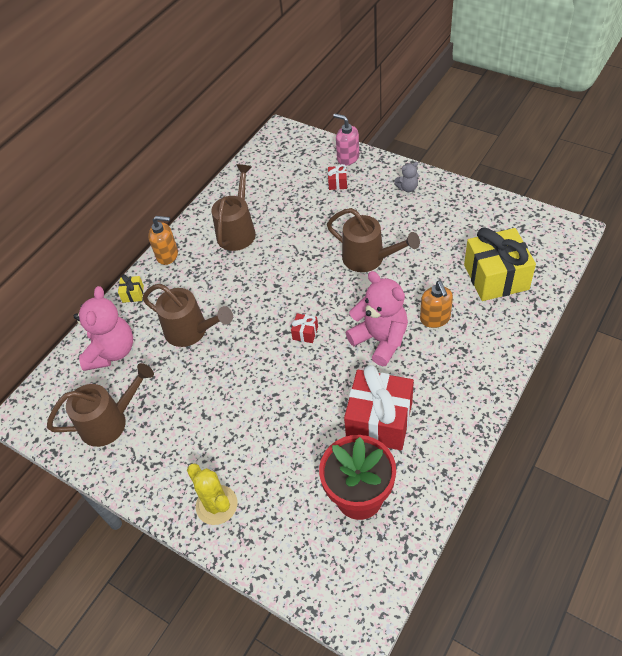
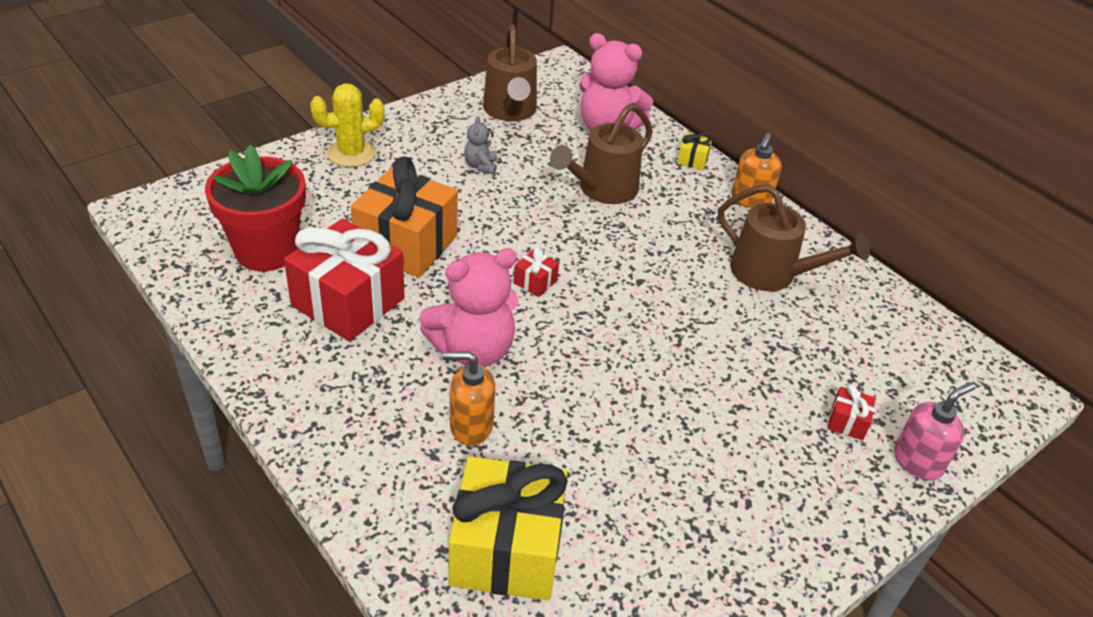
camera: 100 degrees right, 10 degrees down
brown watering can [327,208,420,272] -> none
grey teddy bear [394,162,419,192] -> grey teddy bear moved to [464,116,497,174]
none -> orange gift [351,156,458,278]

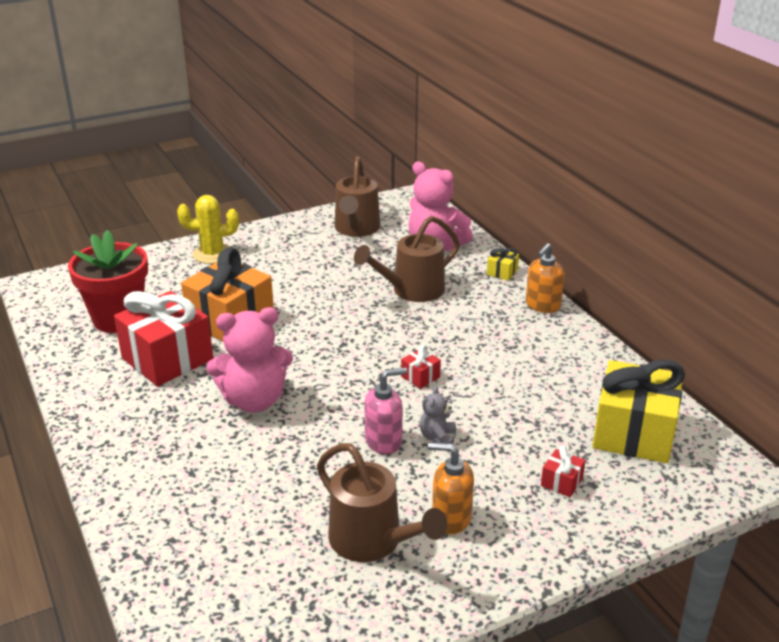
camera: 15 degrees right, 10 degrees down
orange soap dispenser [442,352,495,446] -> orange soap dispenser moved to [428,442,474,534]
yellow gift [449,456,568,600] -> yellow gift moved to [593,359,685,463]
grey teddy bear [464,116,497,174] -> grey teddy bear moved to [420,386,456,444]
red gift [514,246,559,297] -> red gift moved to [401,345,441,389]
brown watering can [718,185,870,291] -> brown watering can moved to [317,443,447,562]
pink soap dispenser [894,382,975,481] -> pink soap dispenser moved to [364,367,407,454]

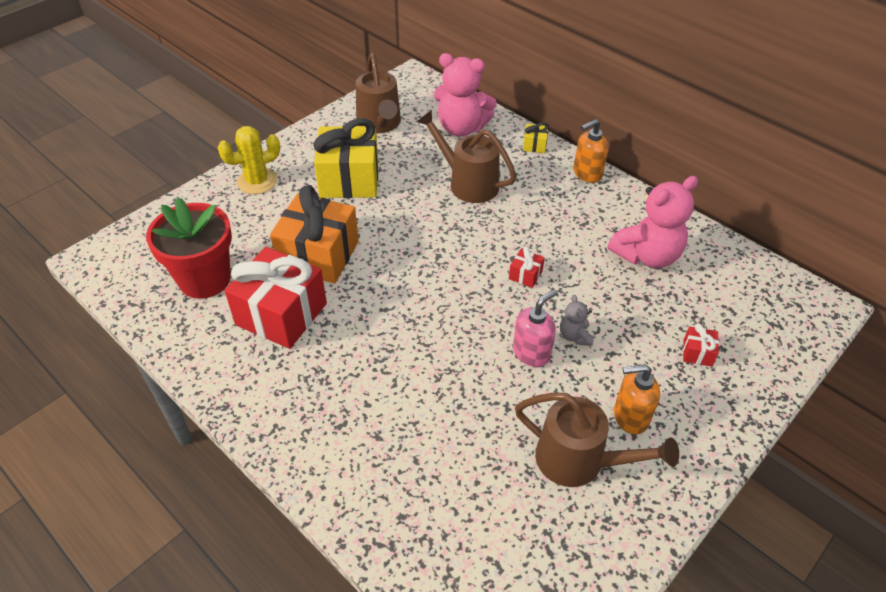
camera: 20 degrees left, 15 degrees up
pink teddy bear [206,307,293,412] -> pink teddy bear moved to [608,176,698,268]
brown watering can [354,216,460,302] -> brown watering can turned 90 degrees clockwise [417,110,516,203]
orange soap dispenser [526,243,565,313] -> orange soap dispenser turned 45 degrees clockwise [573,119,609,183]
yellow gift [593,359,685,463] -> yellow gift moved to [313,119,378,198]

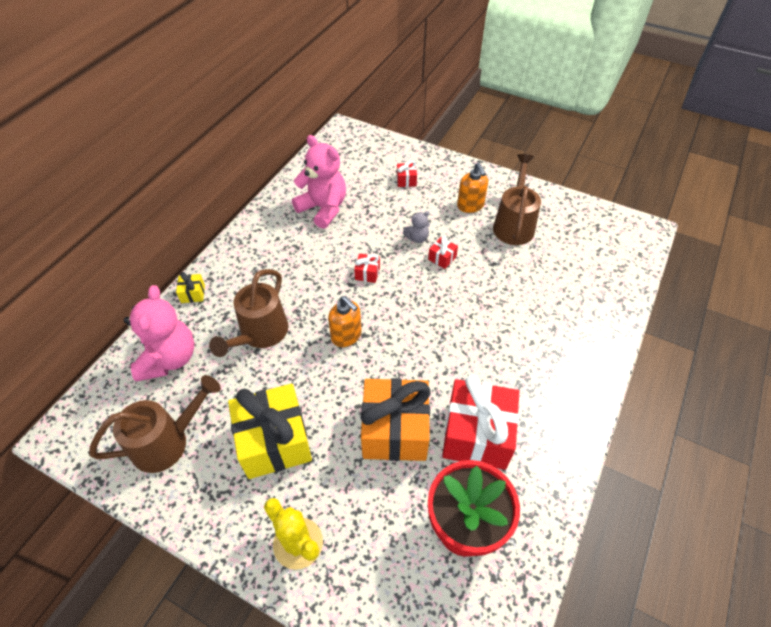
camera: 105 degrees left, 5 degrees up
pink soap dispenser [513,289,558,367] -> red gift [428,235,458,269]
orange soap dispenser [573,119,609,183] -> orange soap dispenser moved to [328,296,362,347]

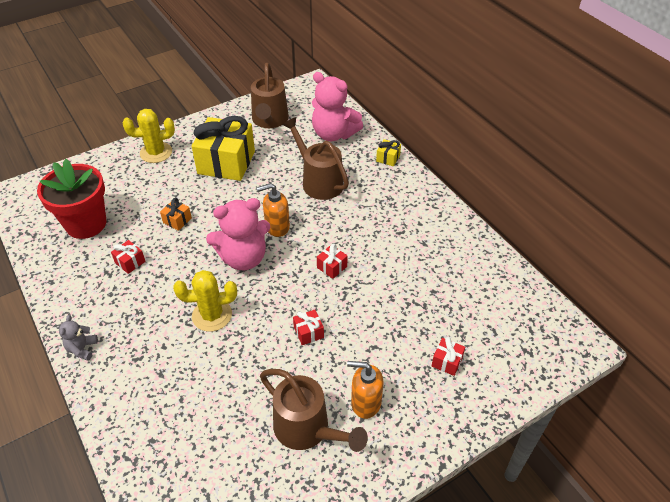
camera: 120 degrees right, 5 degrees down
pink teddy bear [292,135,346,229] -> pink teddy bear moved to [206,198,270,270]
orange gift [361,378,430,461] -> orange gift [160,198,192,231], size x0.41
grey teddy bear [403,211,430,243] -> grey teddy bear moved to [59,315,98,361]
red gift [442,375,519,470] -> red gift [111,240,146,274], size x0.41
none -> yellow cactus [173,270,237,332]

